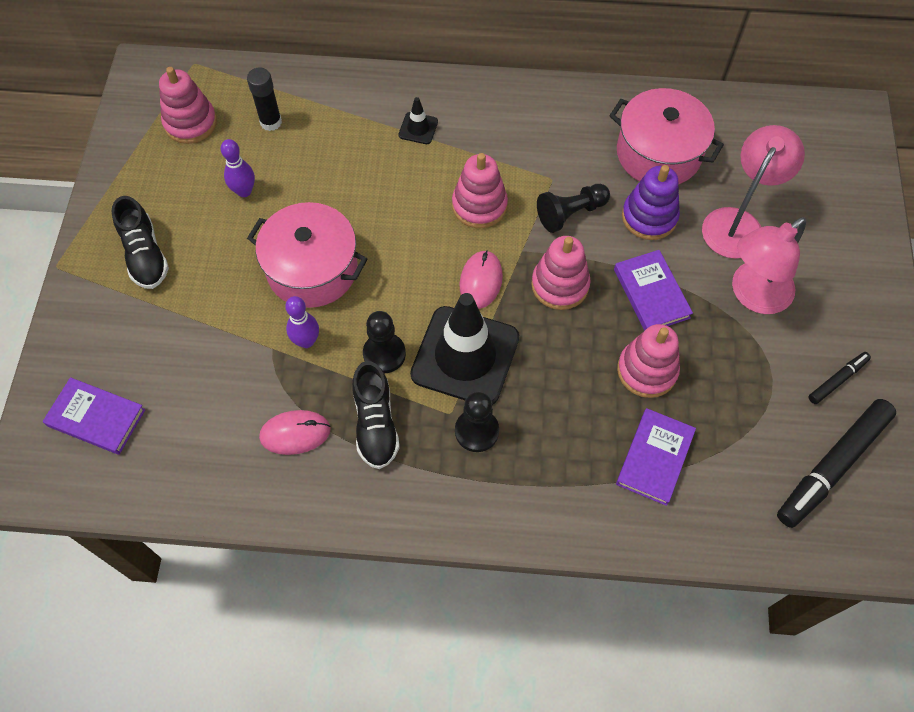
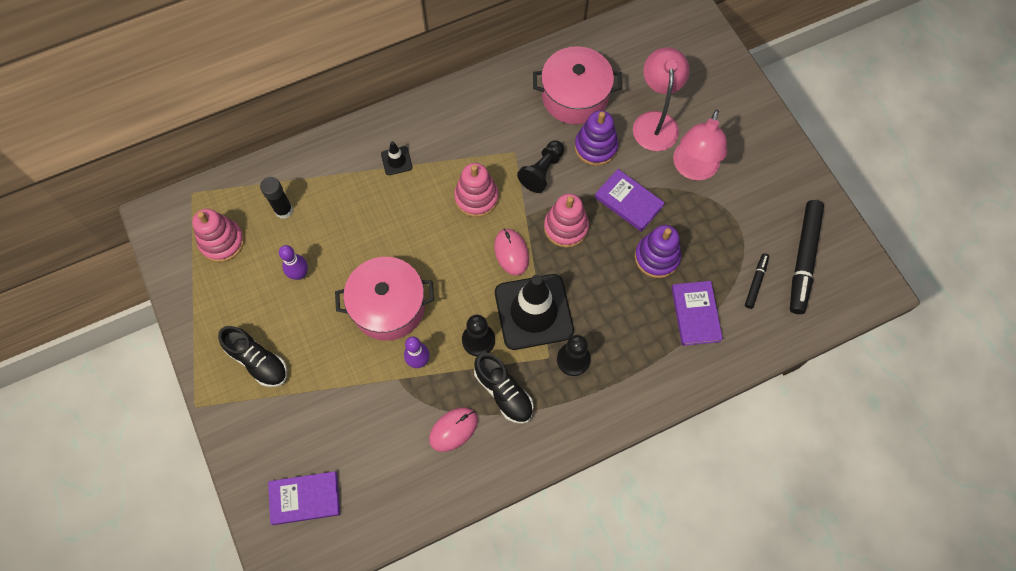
camera: 30 degrees left, 5 degrees up
pink stacking toy [617,324,680,398] -> purple stacking toy [635,225,681,278]
black marker [808,352,871,404] -> black marker moved to [745,253,769,309]

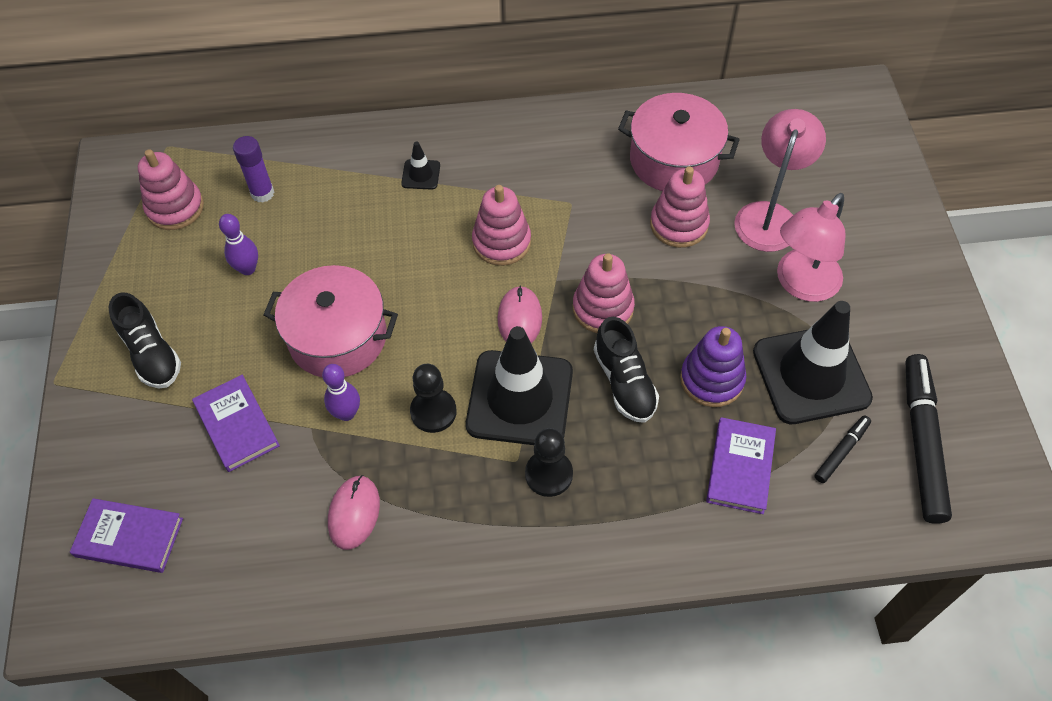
camera: 20 degrees right, 10 degrees down
black glue stick [260,177,293,219] -> purple glue stick [233,136,274,203]
pink mouse [429,408,478,452] -> pink mouse turned 60 degrees counterclockwise [328,475,380,550]
black shoe [474,353,533,424] -> black shoe moved to [594,317,659,423]
black pawn [517,140,564,193] -> none
purple stacking toy [575,111,618,166] -> pink stacking toy [650,166,710,248]
purple book [595,169,665,232] -> purple book moved to [192,375,280,472]
black marker [790,200,824,314] -> black marker turned 150 degrees clockwise [906,354,952,524]
none -> black traffic cone [753,301,873,424]

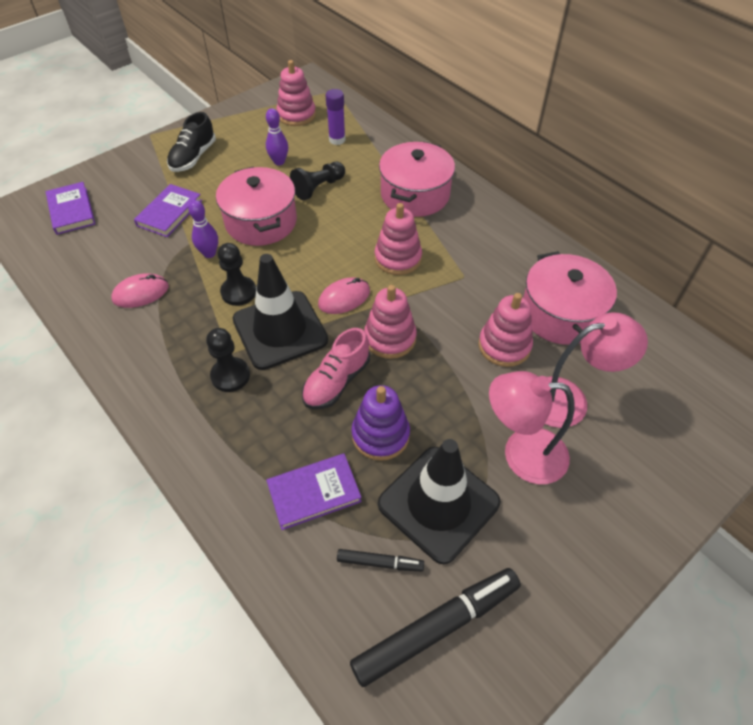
camera: 55 degrees right, 5 degrees down
black traffic cone [401,141,440,190] -> pink pot [379,141,455,217]
black shoe [594,317,659,423] -> pink shoe [302,328,370,409]
none -> black pawn [290,162,345,200]

